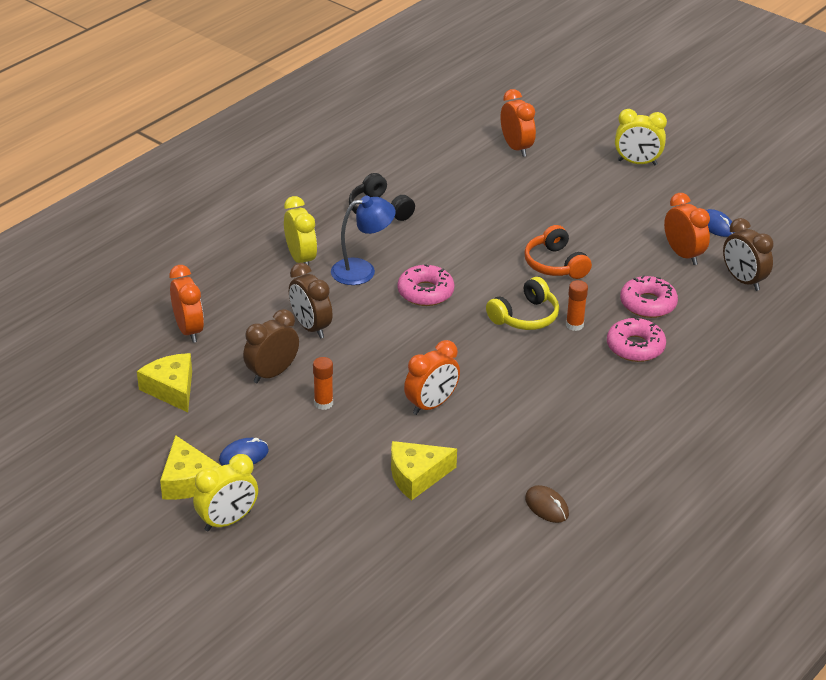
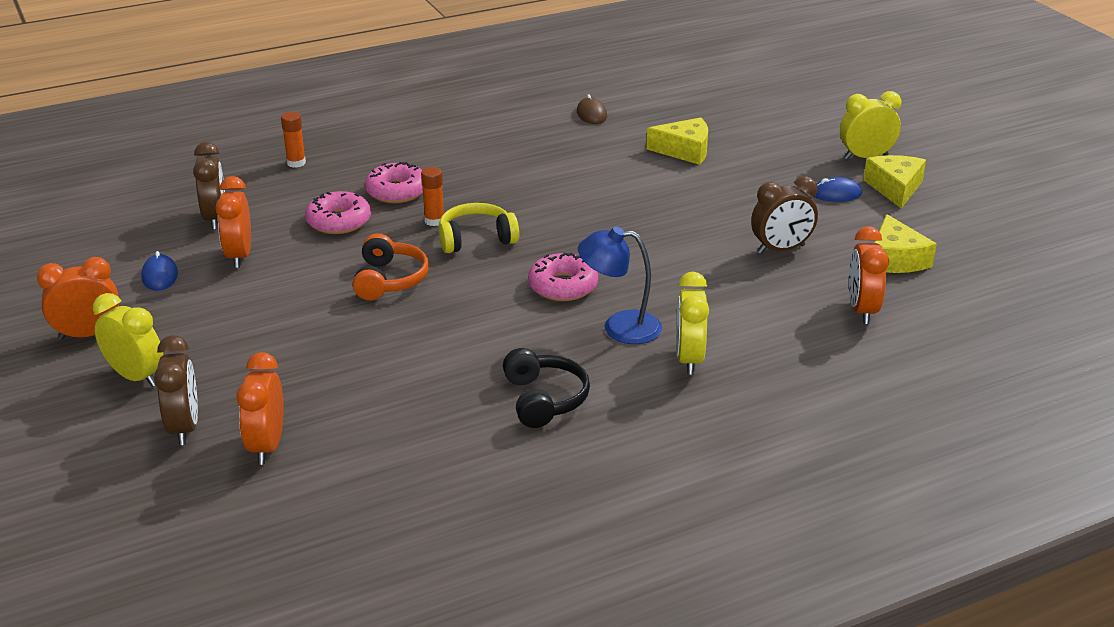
camera: 155 degrees left, 5 degrees down
brown clock [289,263,333,339] -> brown clock moved to [154,335,198,445]
orange glue stick [313,357,333,410] -> orange glue stick moved to [281,112,306,168]
orange clock [404,340,460,415] -> orange clock moved to [37,257,119,340]

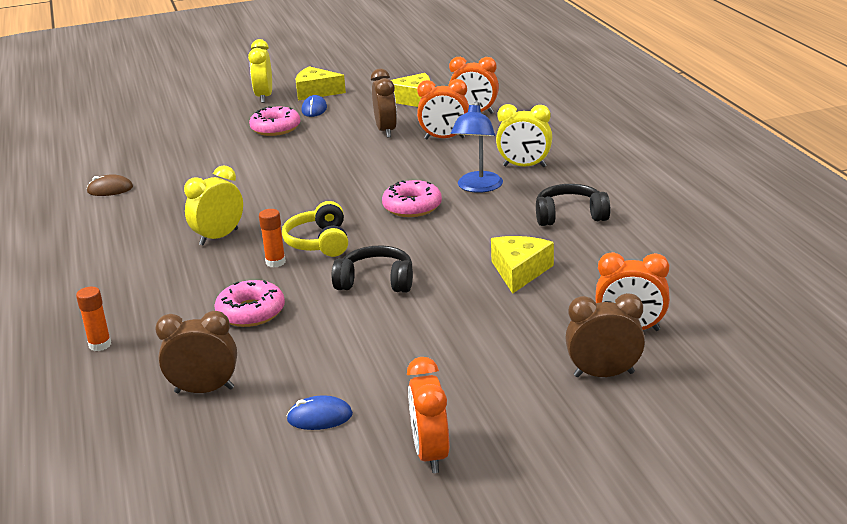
camera: 80 degrees left, 5 degrees down
yellow clock [93,293,163,387] -> yellow clock moved to [184,165,243,246]
orange clock [216,176,251,268] -> orange clock moved to [417,79,469,139]
orange headphones [353,233,429,300] -> black headphones [332,246,413,293]
pink donut [365,162,423,203] -> pink donut moved to [249,106,300,136]
yellow cheese [646,117,708,165] -> yellow cheese moved to [491,236,554,294]

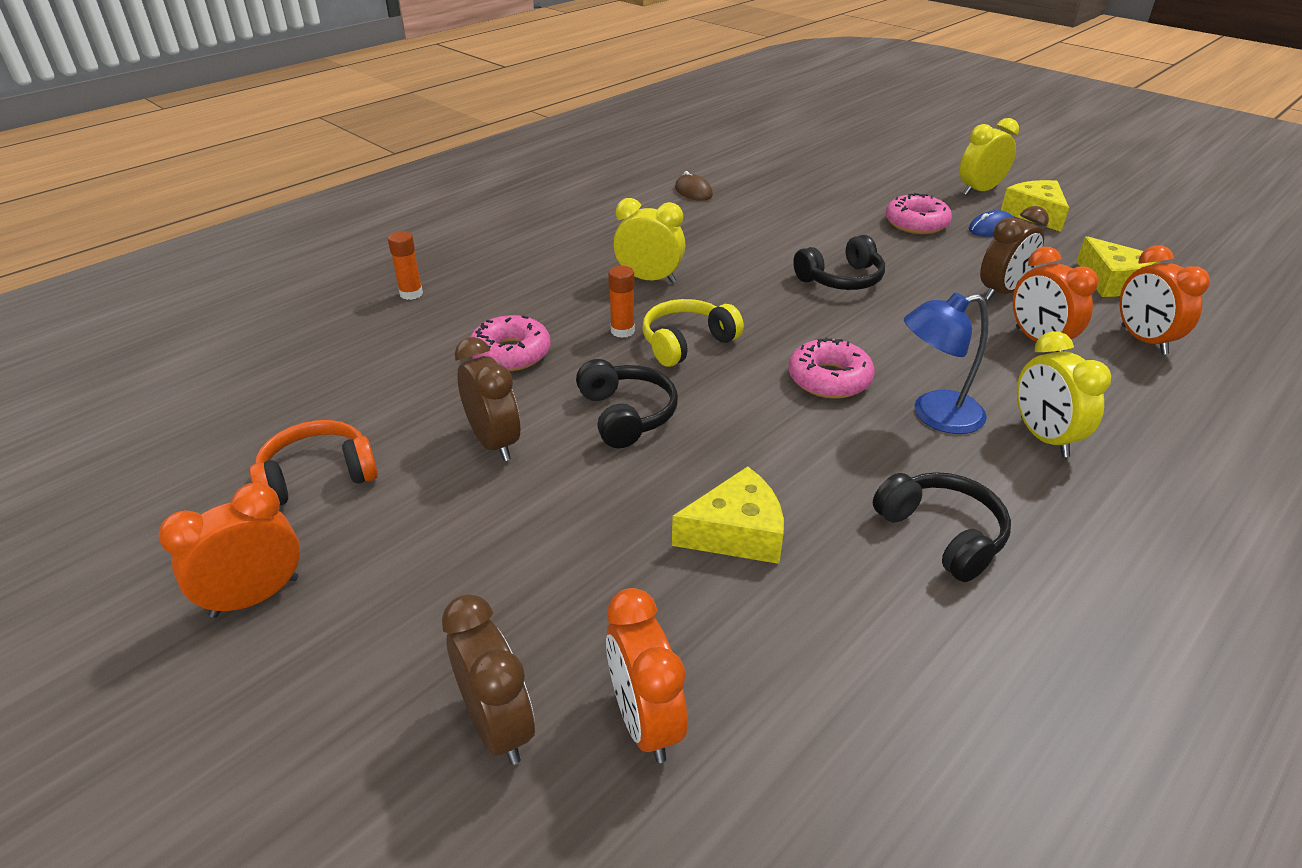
camera: 60 degrees right, 10 degrees up
brown clock [155,311,237,393] -> brown clock moved to [455,337,520,461]
blue mouse [286,395,353,430] -> orange headphones [250,420,378,505]
none -> black headphones [793,235,885,290]

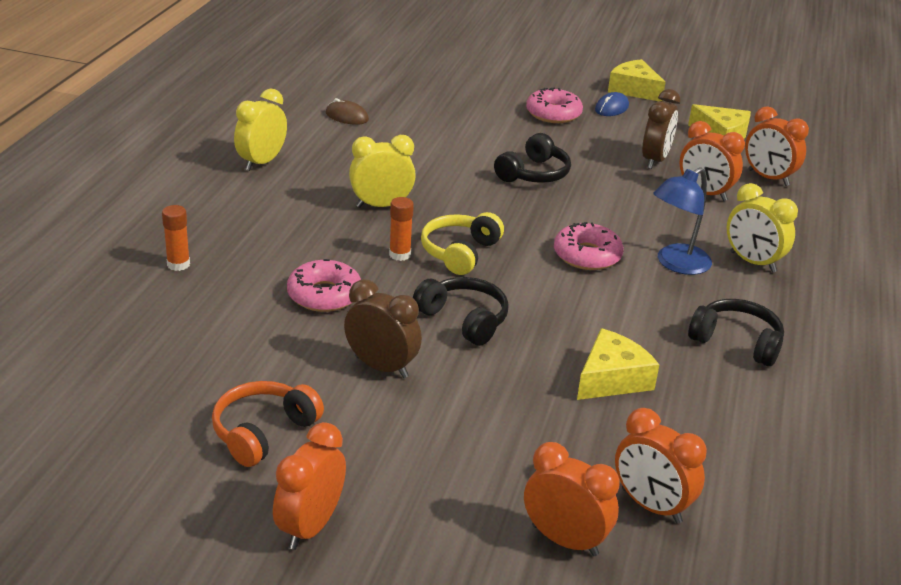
camera: 30 degrees left, 5 degrees down
brown clock [442,594,535,765] -> orange clock [524,442,620,556]
yellow clock [960,118,1019,196] -> yellow clock moved to [234,89,287,171]

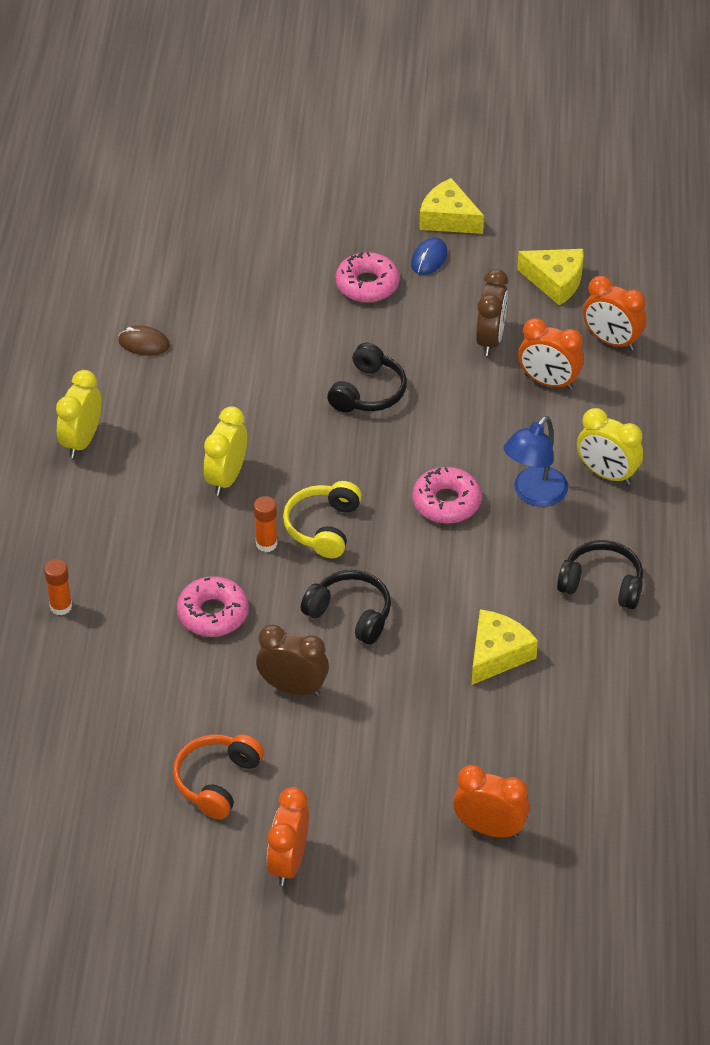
camera: 10 degrees left, 15 degrees up
yellow clock [349,135,416,208] -> yellow clock turned 45 degrees counterclockwise [204,406,247,495]
orange clock [615,408,707,524] -> none

